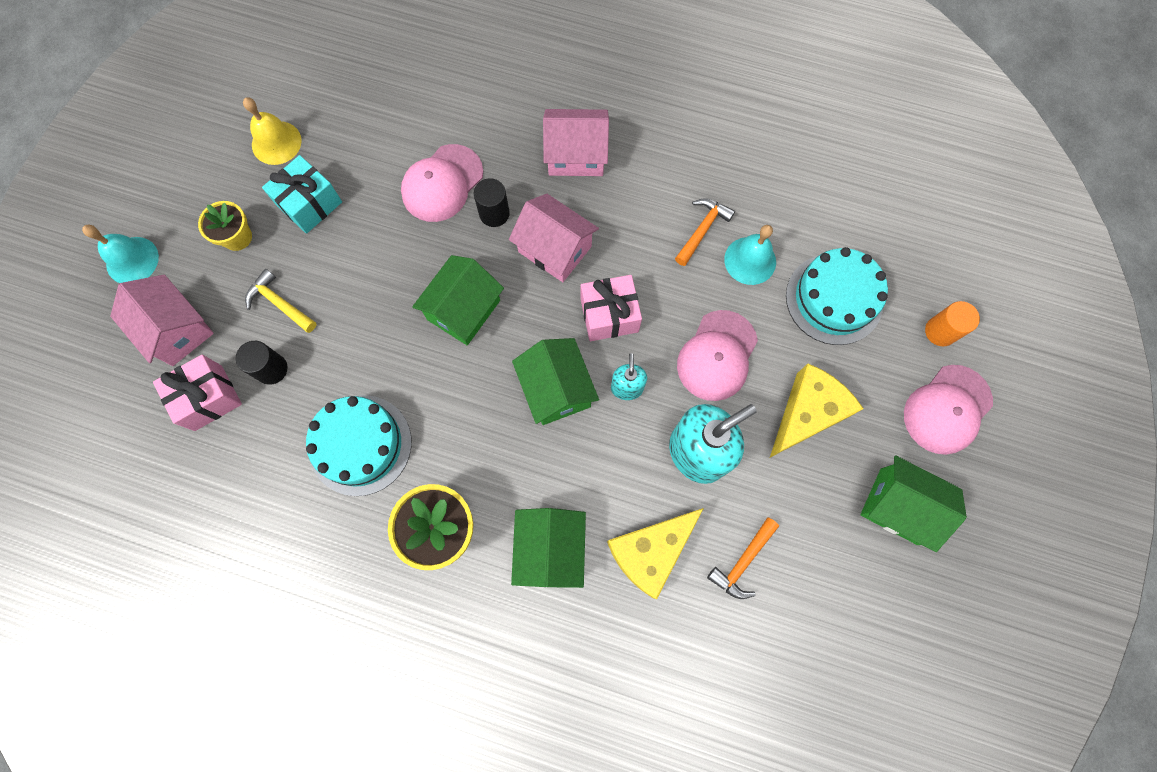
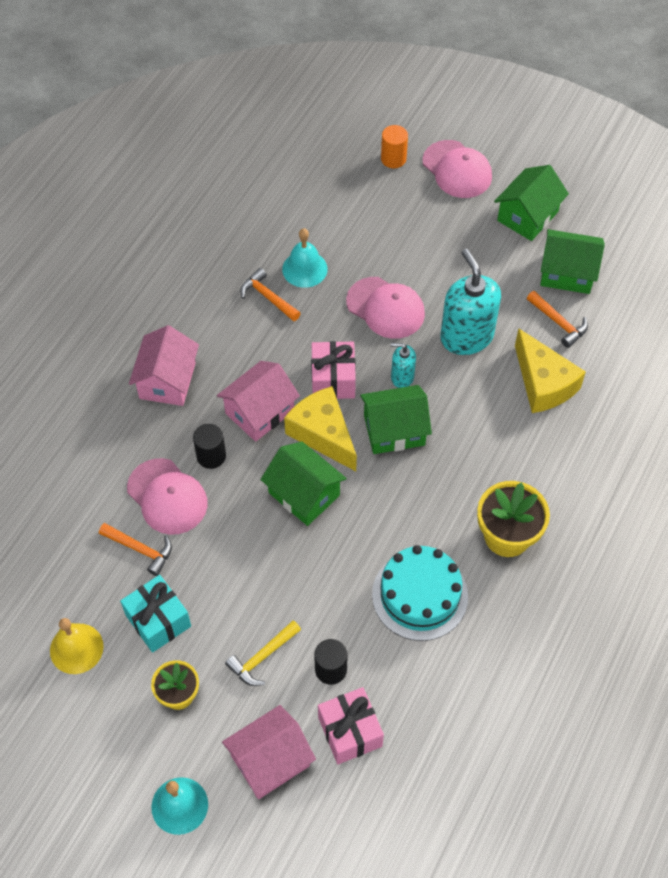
camera: 80 degrees left, 15 degrees down
green house [511,508,586,588] -> green house moved to [540,229,605,294]
yellow cheese [770,364,864,458] -> yellow cheese moved to [284,386,357,471]
turquoise cake [786,247,888,345] -> none
none -> orange hammer [99,523,172,576]

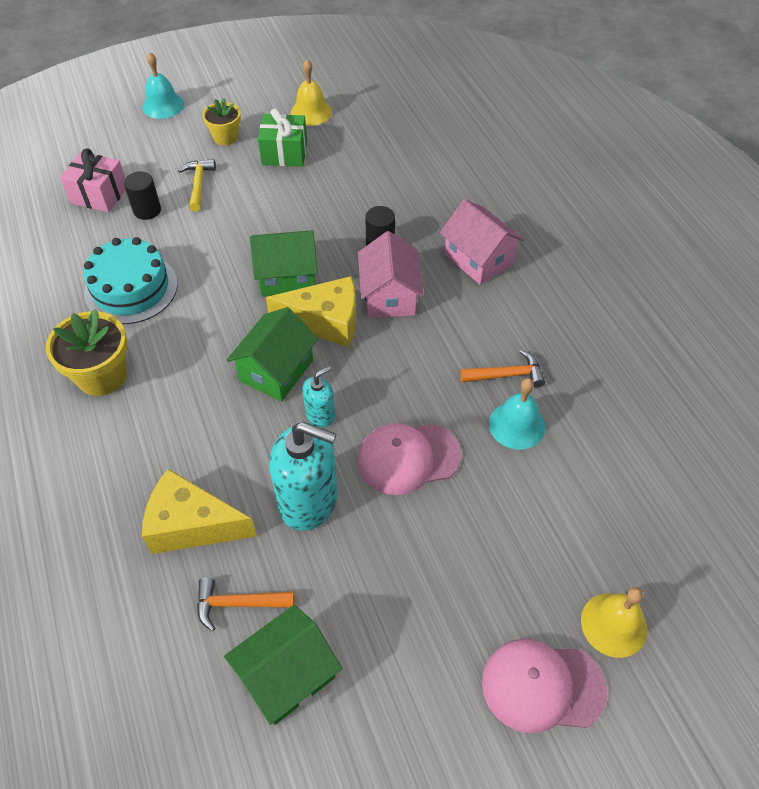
camera: 130 degrees right, 5 degrees down
orange hammer [99,523,172,576] -> none
turquoise gift [120,575,191,652] -> green gift [258,109,307,167]
pink cap [127,458,208,535] -> none
pink house [222,705,316,799] -> none
pink gift [311,341,356,399] -> none
orange cylinder [381,125,408,168] -> yellow bell [581,587,647,658]
green house [494,165,569,241] -> none

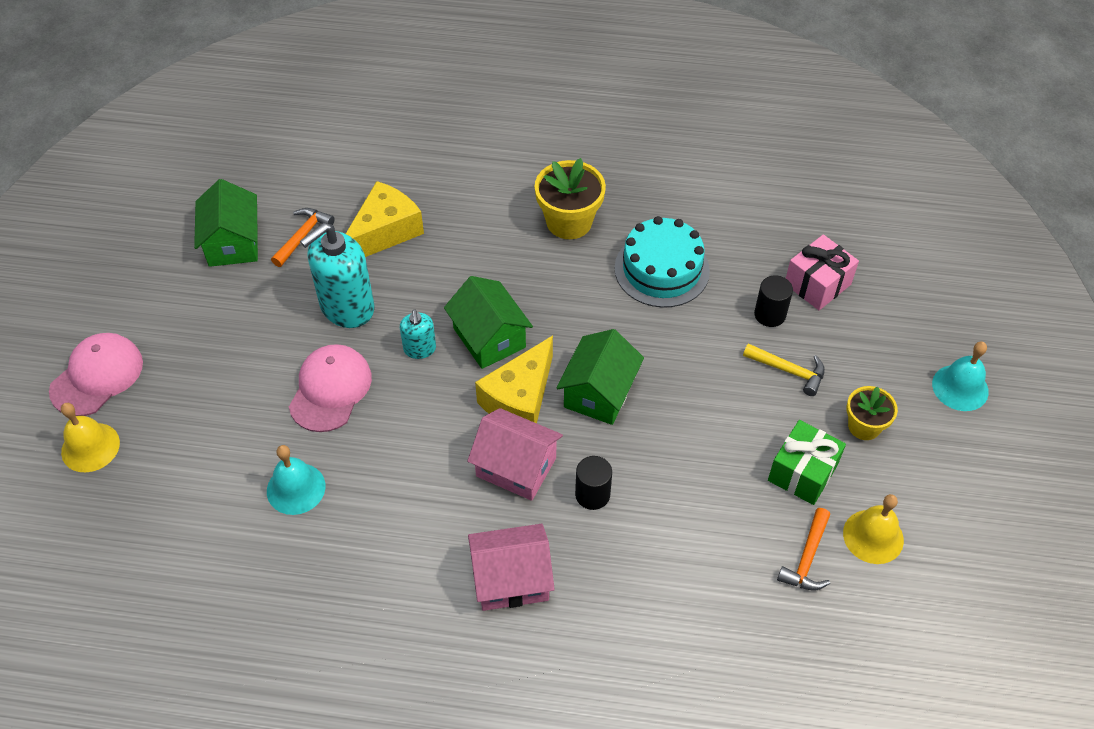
camera: 120 degrees right, 0 degrees up
orange hammer [460,350,545,388] -> orange hammer moved to [777,508,830,590]

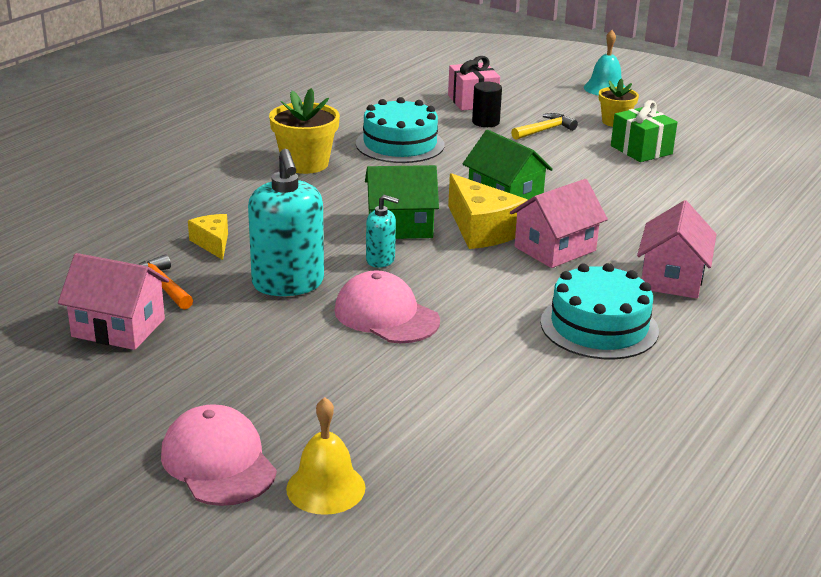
camera: 65 degrees left, 25 degrees down
green house [194,179,258,267] -> pink house [58,253,169,350]
turquoise bell [267,445,326,515] -> none
yellow cheese [346,181,424,257] -> yellow cheese [188,214,228,260], size x0.57
black cylinder [575,456,612,510] -> none
orange hammer [777,508,830,590] -> none
yellow bell [843,494,904,564] -> none
none -> turquoise cake [541,263,659,360]

